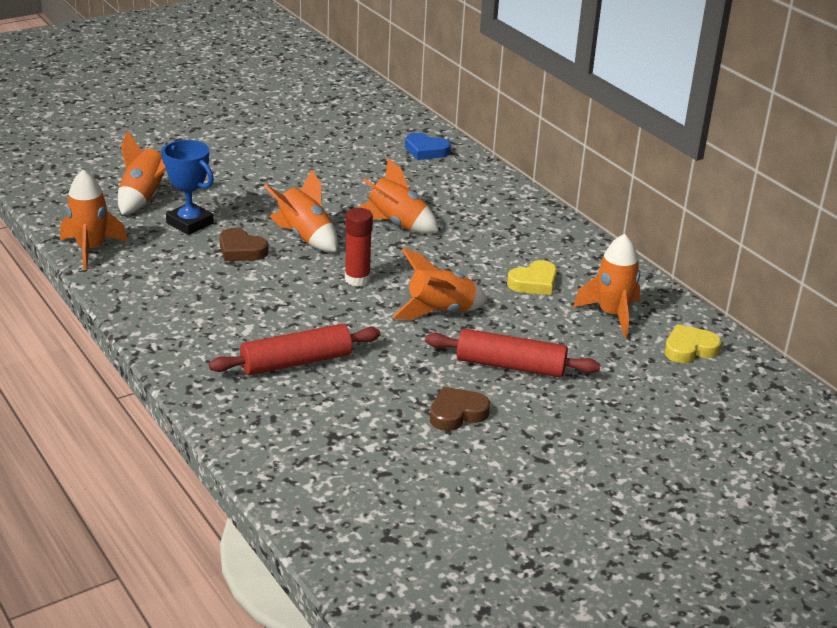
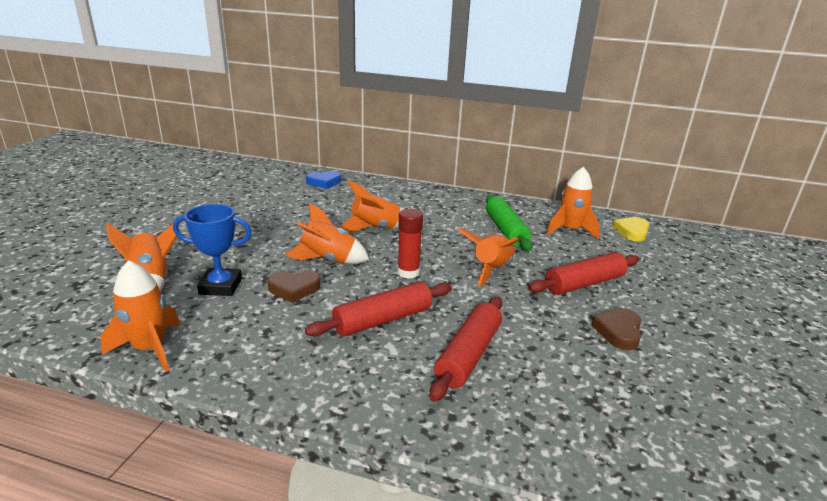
camera: 40 degrees left, 5 degrees down
yellow heart [507,260,557,295] -> green rolling pin [486,195,532,251]
none -> red rolling pin [305,281,452,337]

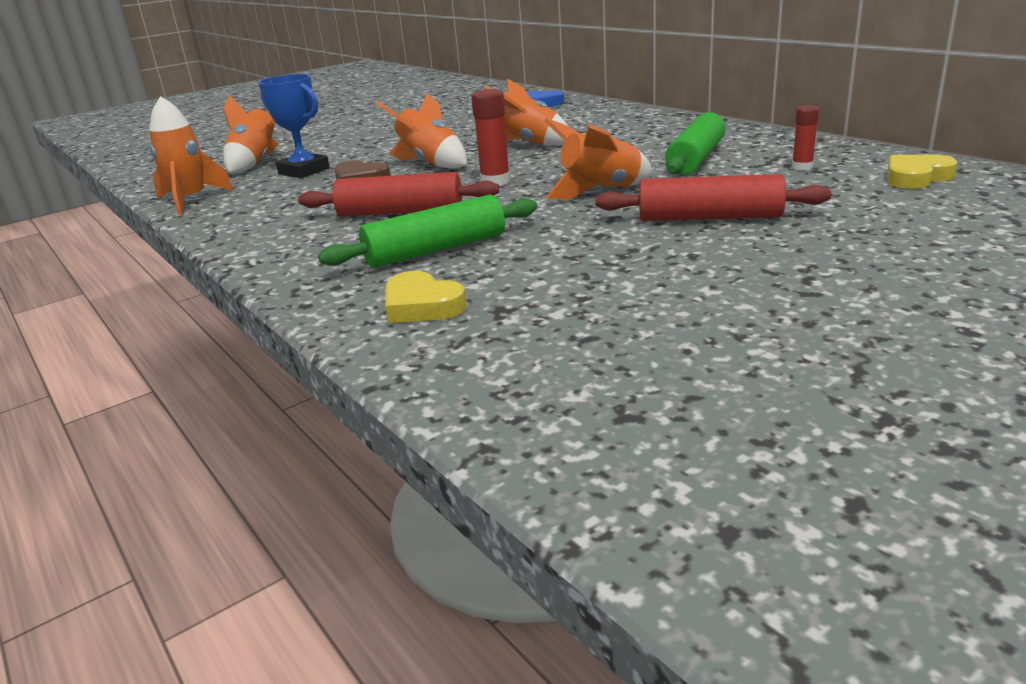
camera: 40 degrees right, 0 degrees up
red rolling pin [429,297,502,402] -> green rolling pin [318,194,537,268]
orange rocket [546,167,600,240] -> red glue stick [792,105,819,170]
brown heart [591,308,641,350] -> none
none -> yellow heart [385,271,467,323]

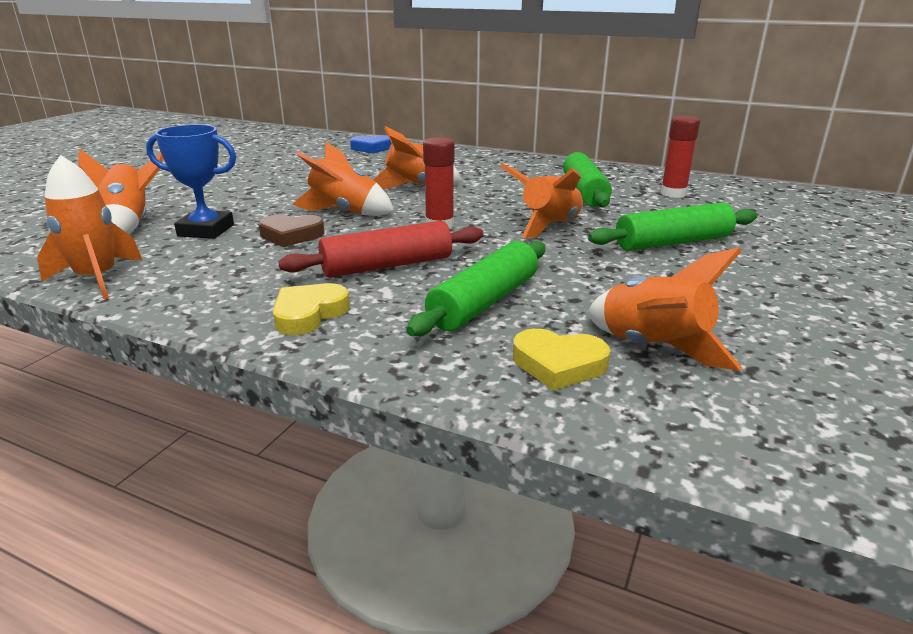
camera: 30 degrees left, 0 degrees up
red rolling pin [596,174,832,221] -> green rolling pin [588,202,757,251]
red glue stick [792,105,819,170] -> red glue stick [661,116,700,198], size x1.57
yellow heart [888,154,958,189] -> yellow heart moved to [273,283,350,335]
none -> orange rocket [588,247,742,371]

